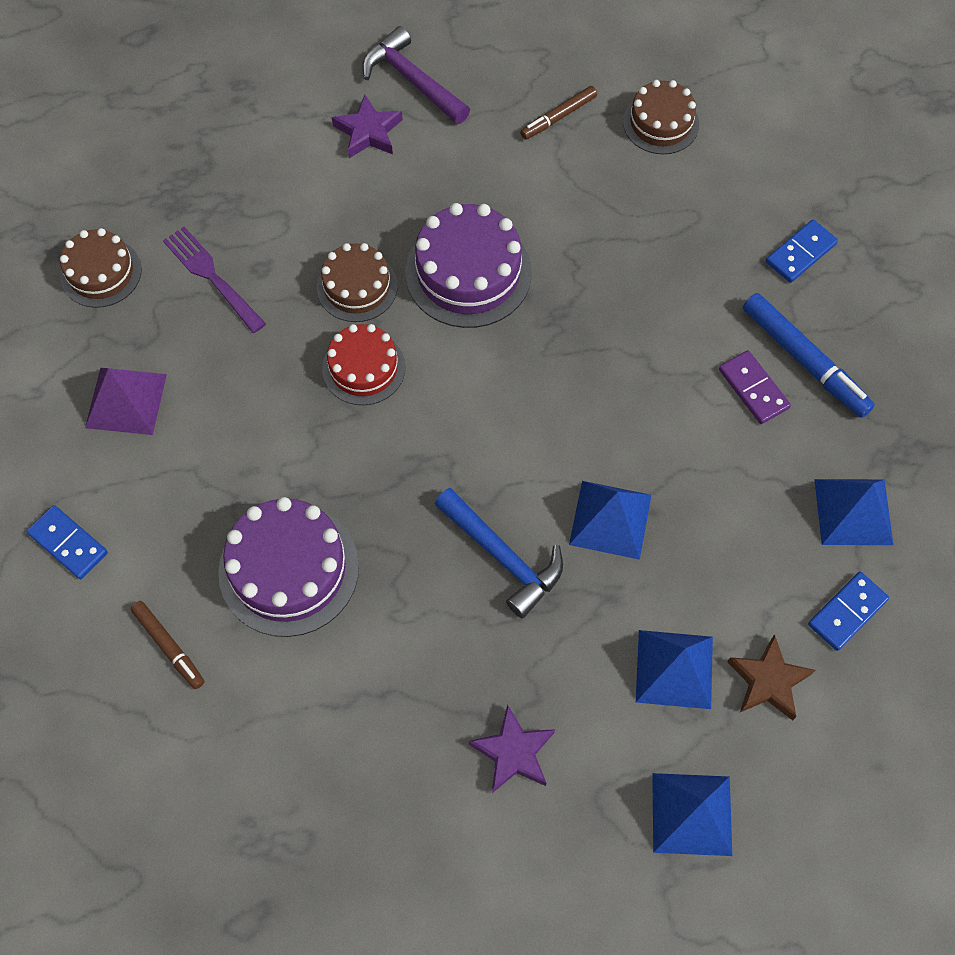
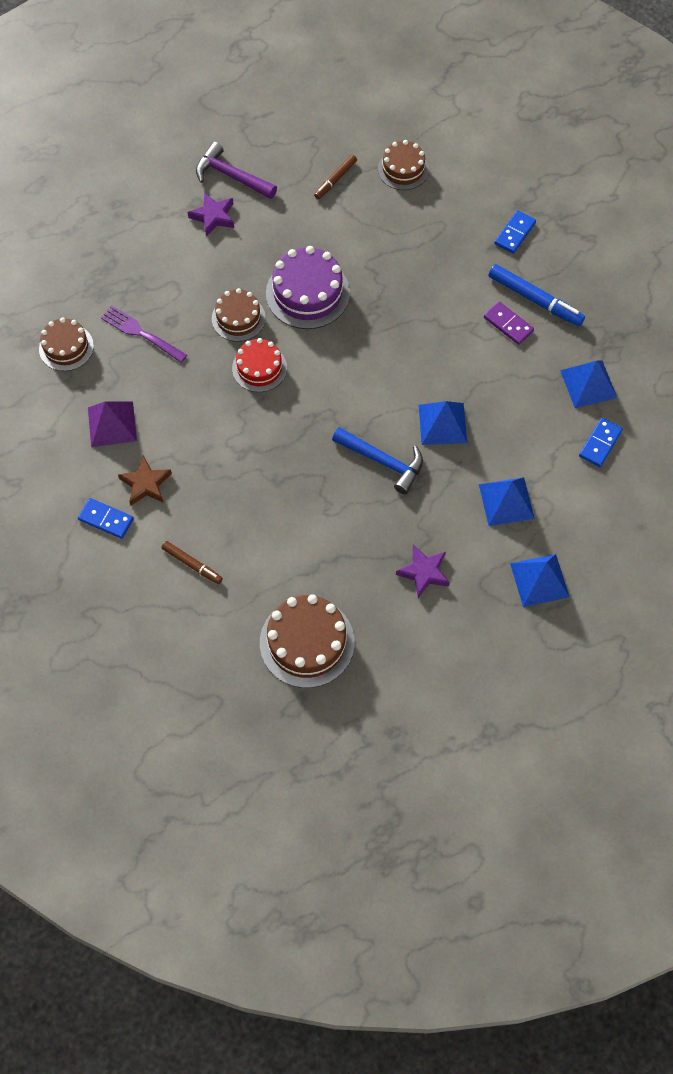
camera: 15 degrees left, 0 degrees up
purple cake [218,497,359,637] -> none
brown star [727,634,815,721] -> brown star moved to [118,455,172,506]
none -> brown cake [260,594,354,688]

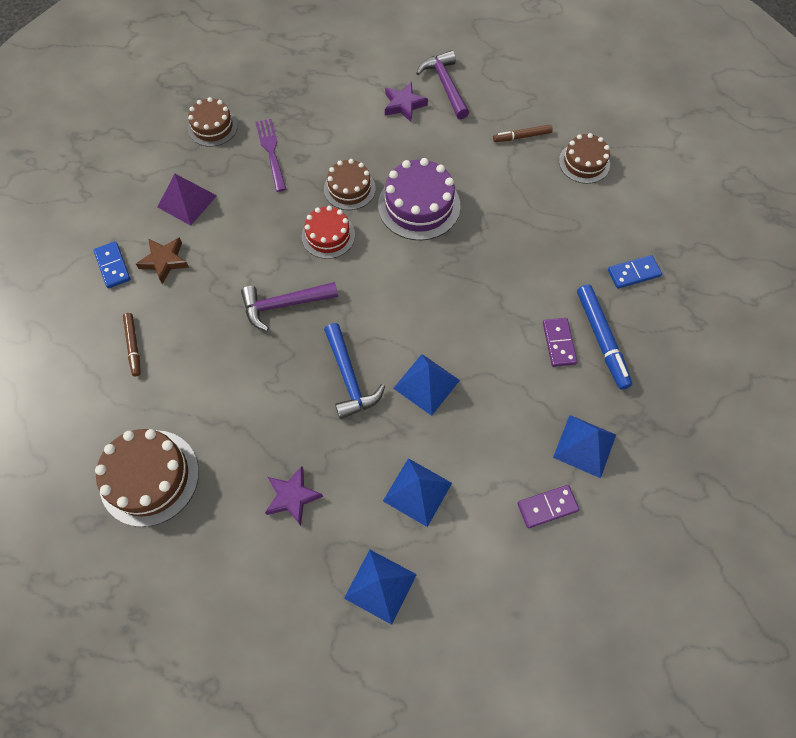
camera: 40 degrees right, 0 degrees up
blue domino [579,418,623,467] -> purple domino [517,485,579,528]
none -> purple hammer [241,282,338,331]

